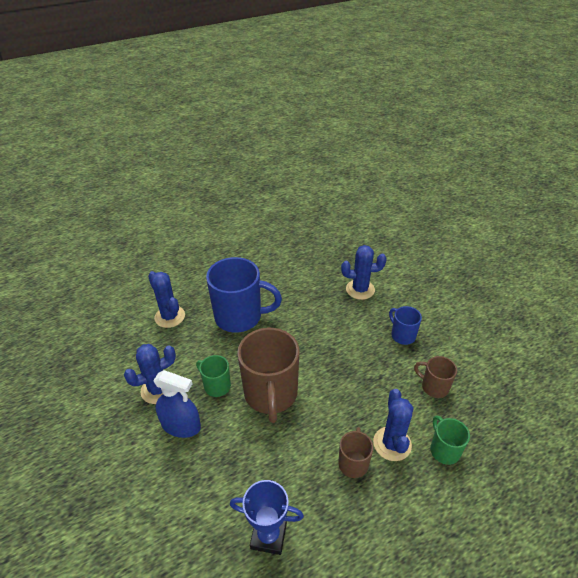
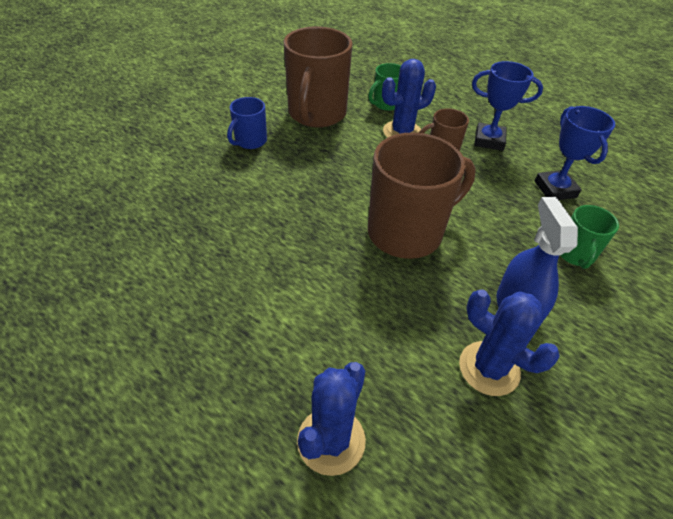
camera: 115 degrees left, 5 degrees up
green mug [196,355,231,397] -> green mug moved to [560,205,619,269]
blue mug [206,257,282,333] -> none
blue cactus [341,245,387,300] -> none
brown mug [414,356,457,398] -> brown mug [283,26,352,128], size x1.99
none -> blue trophy [472,61,543,151]

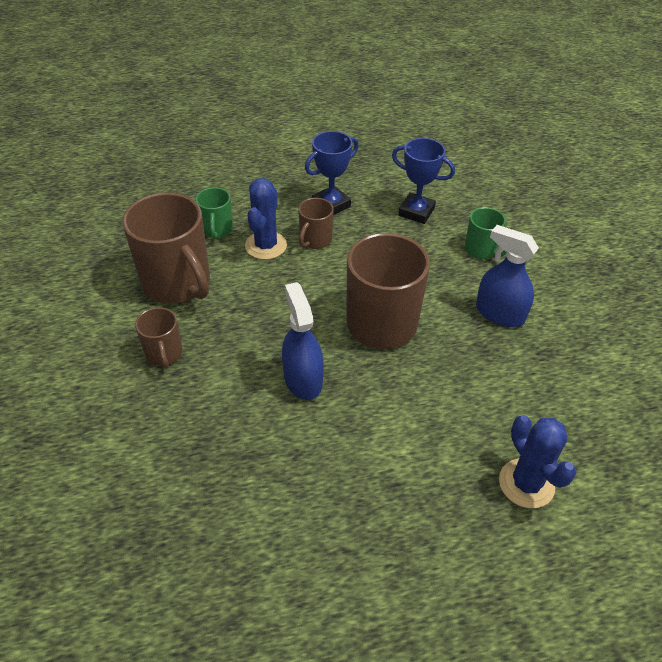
camera: 50 degrees left, 0 degrees up
blue mug [227,97,267,149] -> brown mug [135,307,182,369]
blue cactus [459,289,560,396] -> none
none -> blue spray bottle [282,282,324,400]

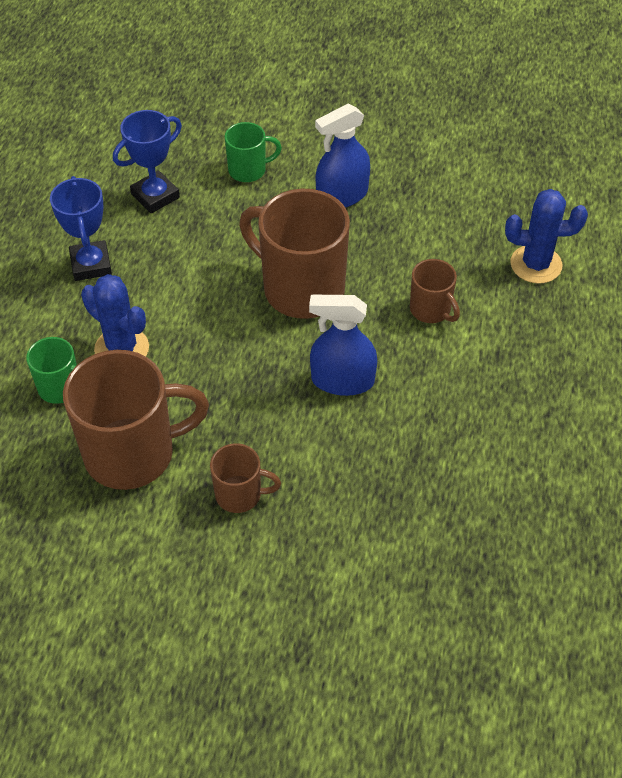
camera: 65 degrees left, 5 degrees up
brown mug [298,198,334,249] -> brown mug moved to [410,259,460,323]

